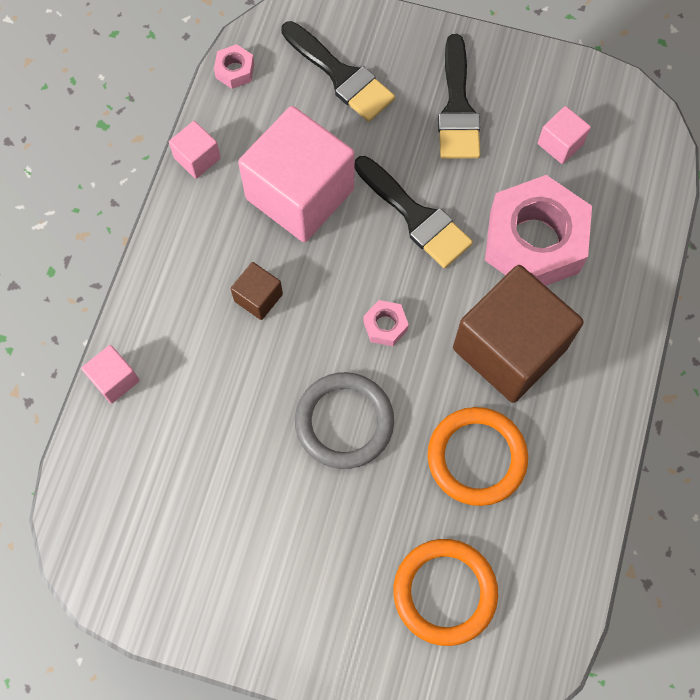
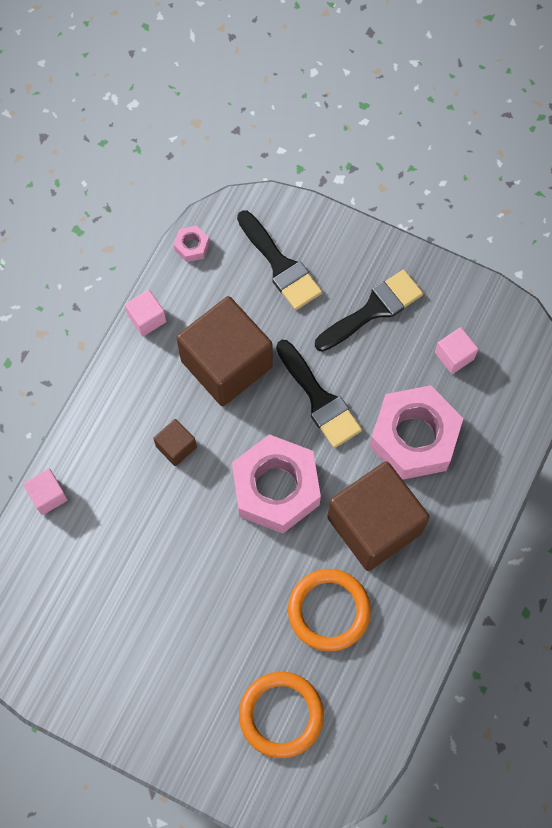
camera: 10 degrees right, 0 degrees up
pink cube [238,106,355,242] -> brown cube [176,296,273,406]
grey ring [295,372,394,469] -> none
pink nut [363,300,409,346] -> pink nut [232,434,321,534], size x2.46
black brush [438,34,480,159] -> black brush turned 135 degrees counterclockwise [315,269,423,352]

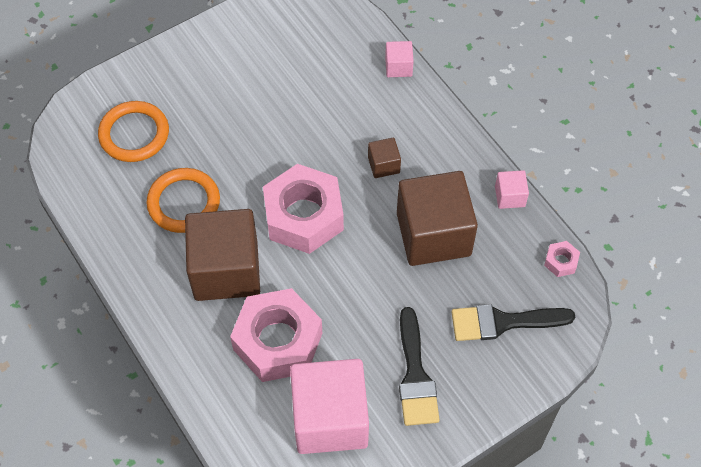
camera: 120 degrees right, 10 degrees down
black brush [276,340,362,448] -> none
pink cube [435,327,478,374] -> pink cube [290,359,369,454], size x2.29

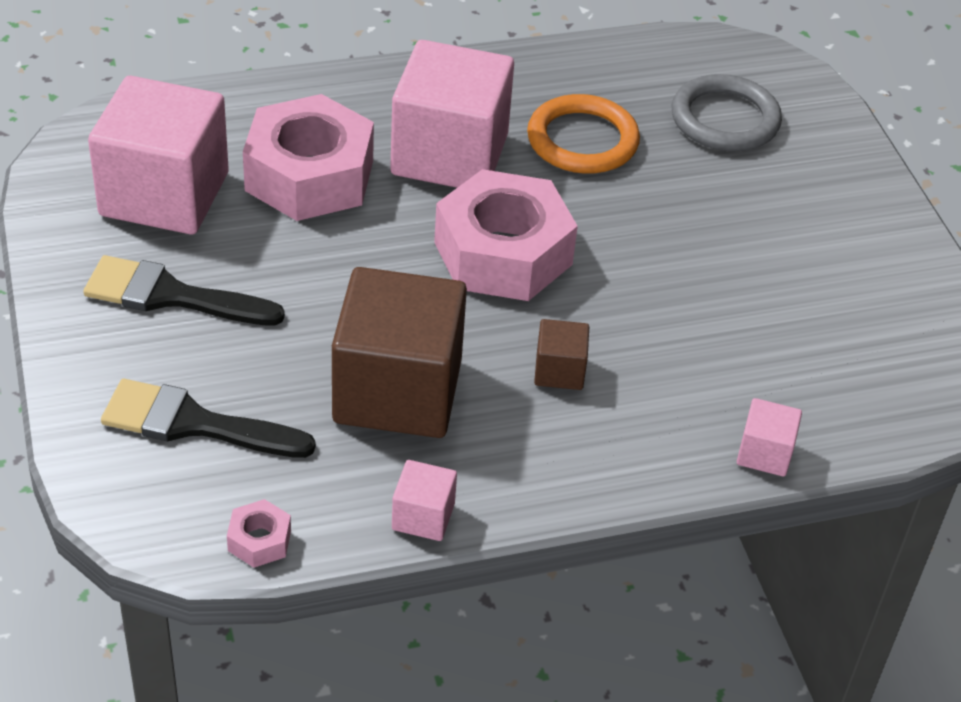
camera: 105 degrees right, 15 degrees down
orange ring [98,101,169,162] -> grey ring [672,74,782,152]
brown cube [185,209,260,301] -> pink cube [390,40,514,188]
black brush [452,304,575,341] -> black brush turned 90 degrees counterclockwise [101,379,316,458]

